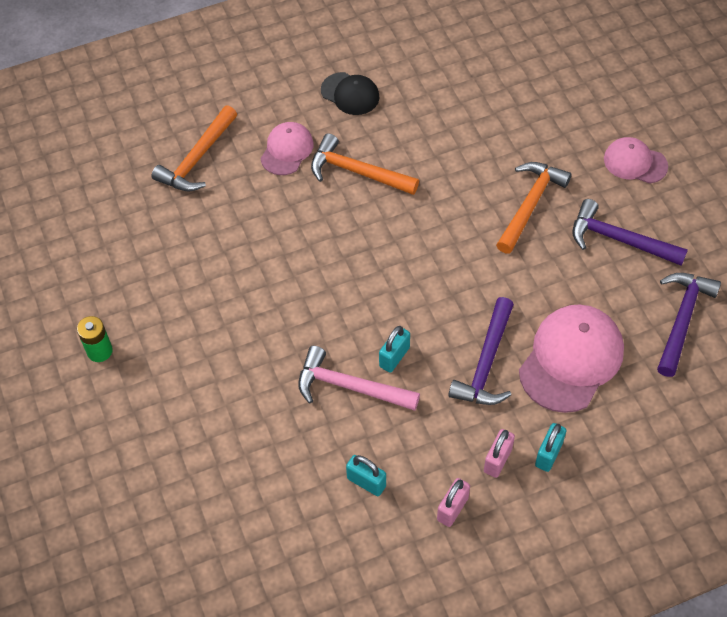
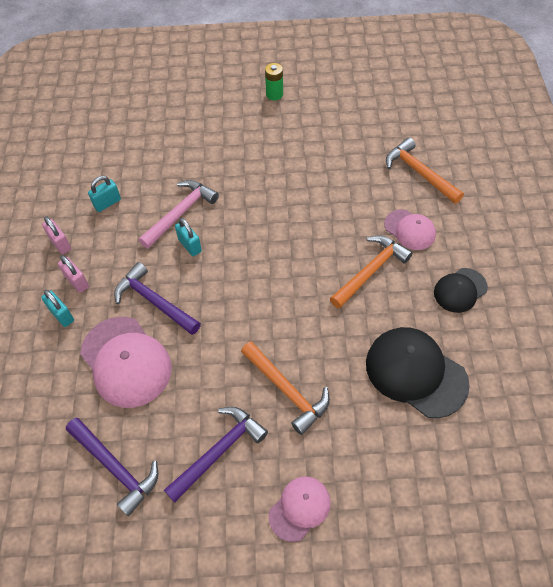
camera: 110 degrees right, 0 degrees up
none -> black cap [366,327,470,418]

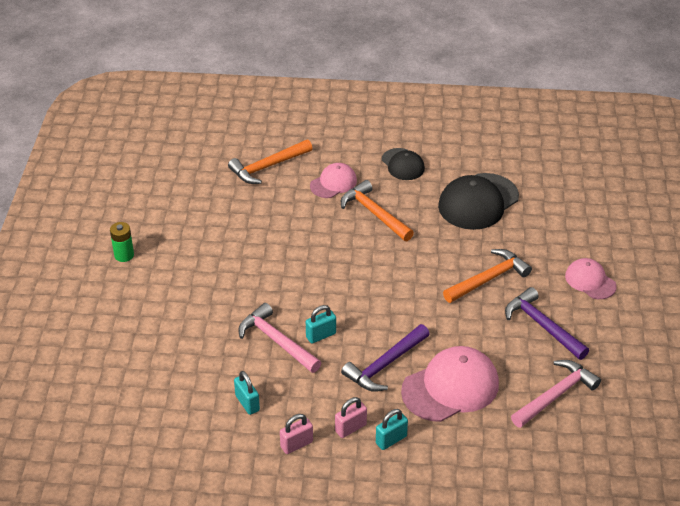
camera: 85 degrees left, 15 degrees down
purple hammer [66,418,158,516] -> pink hammer [511,360,601,428]

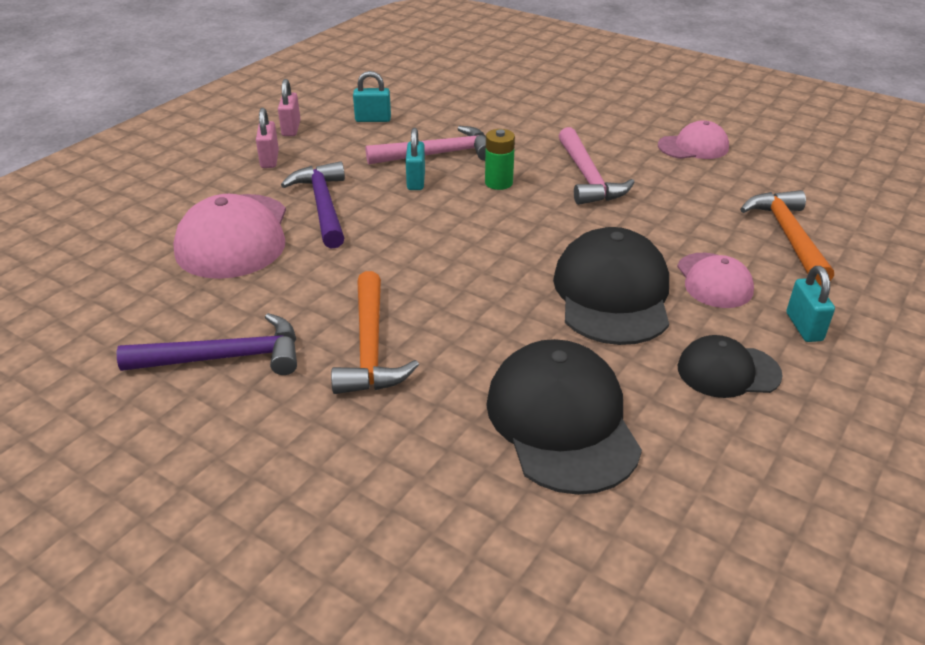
camera: 120 degrees right, 5 degrees down
green battery [110,222,134,262] -> green battery moved to [485,129,515,190]
orange hammer [341,180,414,241] -> black cap [553,227,669,345]
turquoise padlock [376,409,408,450] -> turquoise padlock moved to [786,266,835,342]
pink hammer [511,360,601,428] -> pink hammer moved to [559,127,635,205]
pink cap [565,258,617,299] -> pink cap moved to [658,120,729,159]

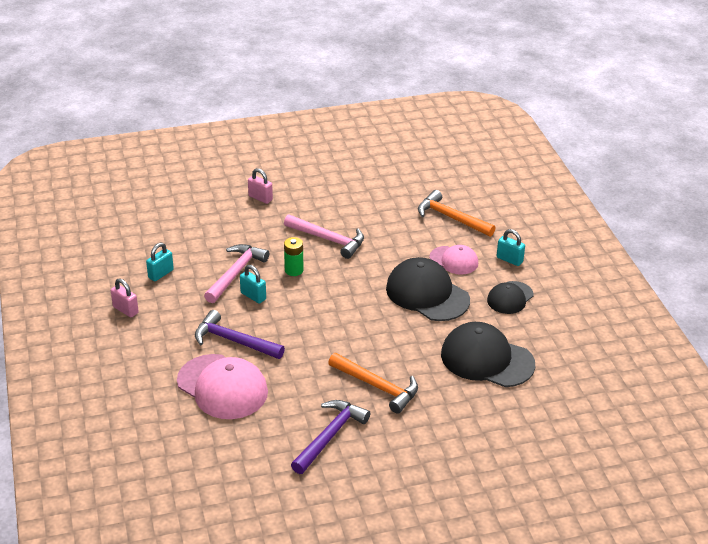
camera: 50 degrees left, 0 degrees up
pink padlock [256,108,279,168] -> pink padlock moved to [248,168,273,204]
pink cap [658,120,729,159] -> none

